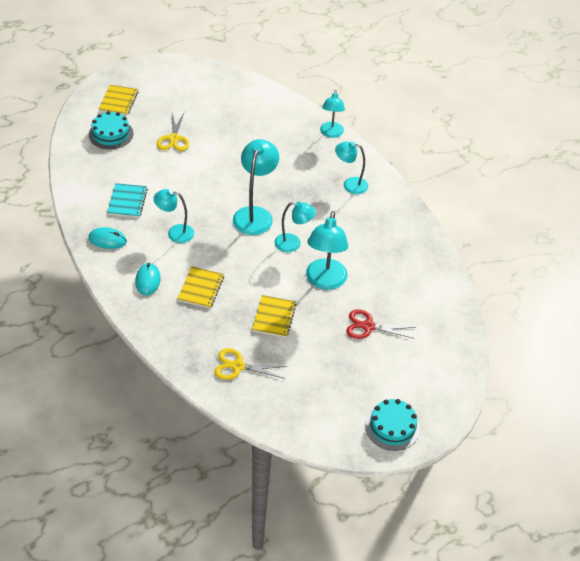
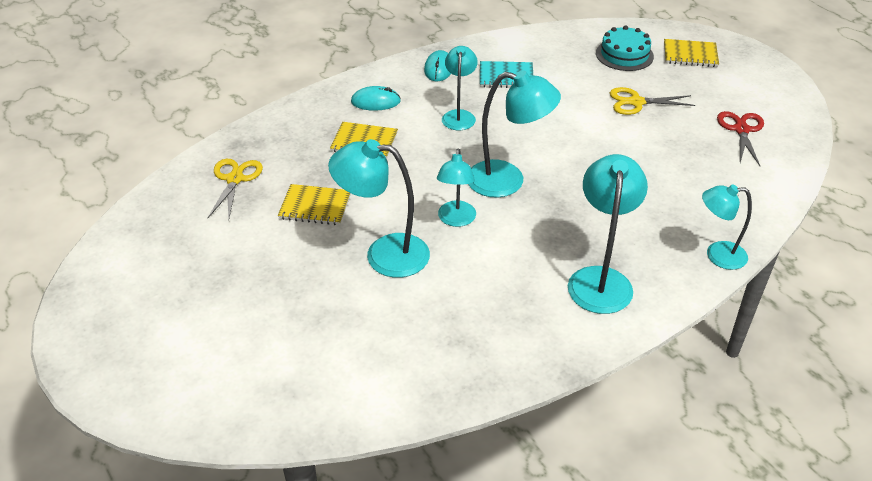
camera: 90 degrees right, 5 degrees down
turquoise lamp [335,141,368,194] -> turquoise lamp [568,154,648,314], size x1.56
red scissors [346,309,416,339] -> red scissors moved to [717,111,764,166]
turquoise cake [365,399,420,451] -> none

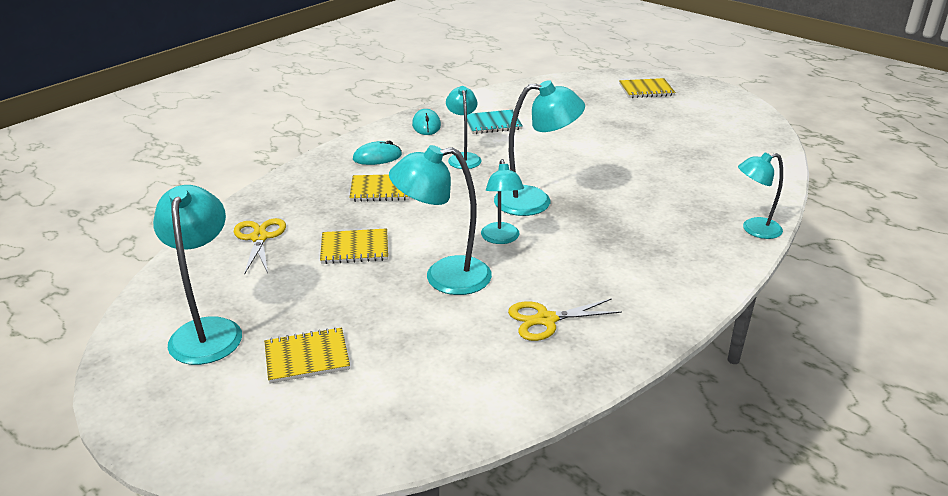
camera: 15 degrees left, 10 degrees down
turquoise lamp [568,154,648,314] -> turquoise lamp moved to [153,185,242,365]
turquoise cake [596,25,654,71] -> none
yellow scissors [610,87,695,115] -> yellow scissors moved to [508,298,622,341]
red scissors [717,111,764,166] -> none
none -> yellow notebook [264,327,350,383]

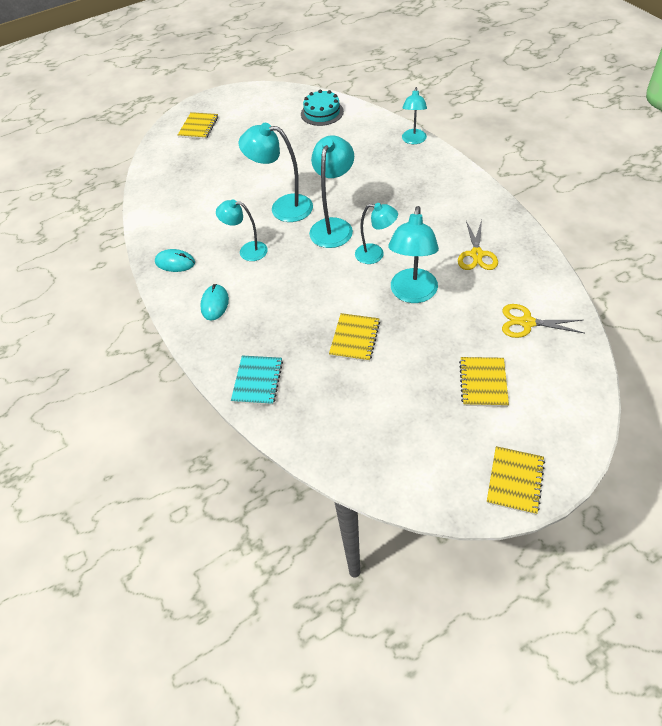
camera: 65 degrees left, 20 degrees up
turquoise lamp [153,185,242,365] -> turquoise lamp moved to [239,123,313,222]
yellow scissors [234,218,286,275] -> yellow scissors moved to [502,304,584,338]
yellow notebook [349,175,410,202] -> yellow notebook moved to [487,446,545,515]
turquoise notebook [467,110,523,134] -> turquoise notebook moved to [231,356,283,405]
none -> turquoise cake [301,90,344,126]

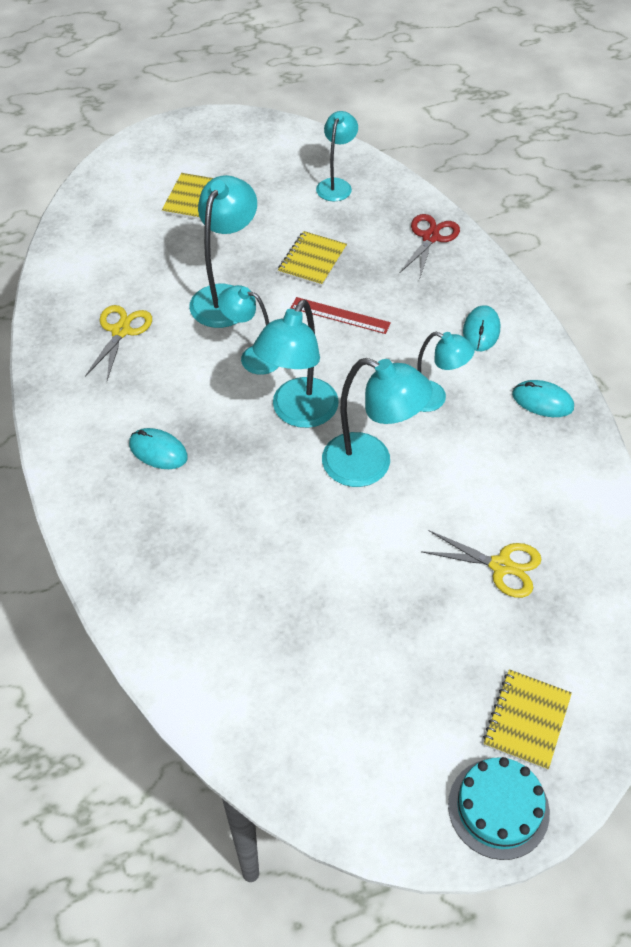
camera: 175 degrees left, 0 degrees up
turquoise notebook [231,356,283,405] -> red scissors [400,214,460,280]
turquoise cake [301,90,344,126] -> turquoise cake moved to [448,757,550,860]
turquoise lamp [402,87,427,144] -> turquoise lamp moved to [316,111,358,201]
yellow notebook [487,446,545,515] -> none
yellow scissors [502,304,584,338] -> yellow scissors moved to [421,530,541,598]
none -> turquoise mouse [129,428,188,469]
none -> red ruler [291,297,391,334]

